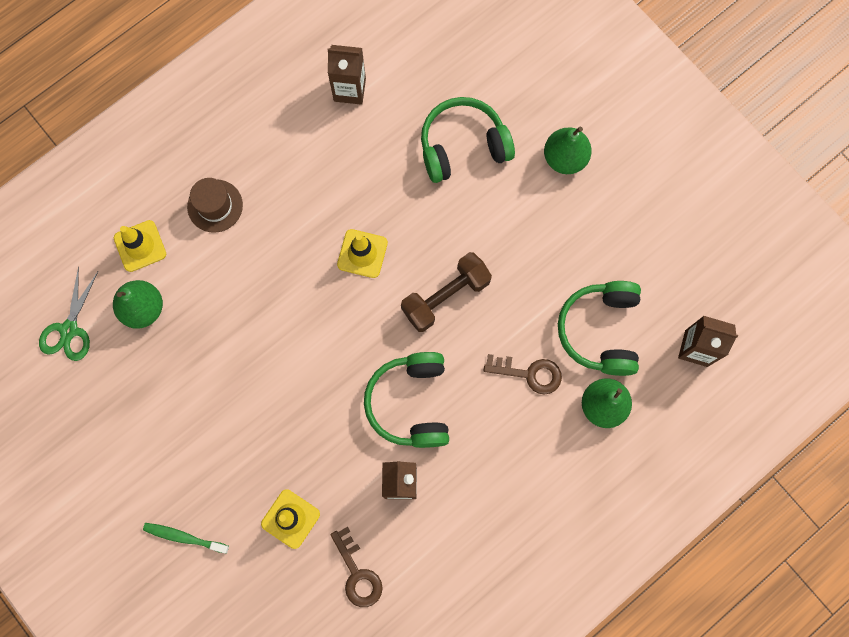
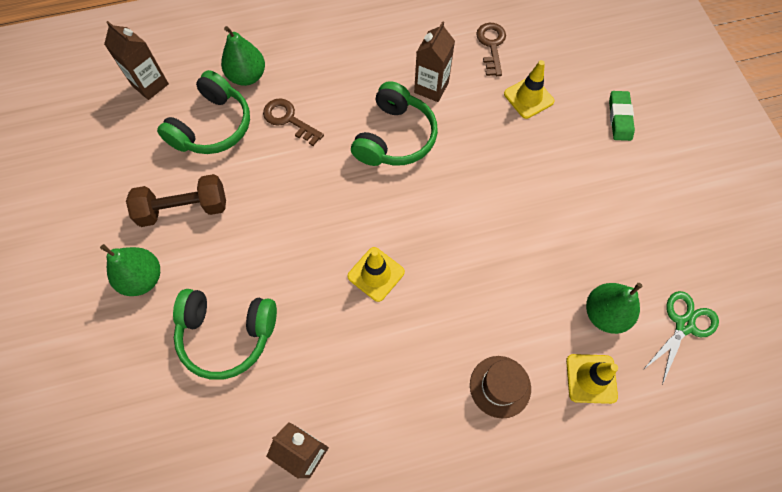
camera: 155 degrees left, 10 degrees down
green toothbrush [143,523,229,554] -> green eraser [609,91,635,141]
brown dumbbell [401,252,492,332] -> brown dumbbell moved to [126,174,226,227]

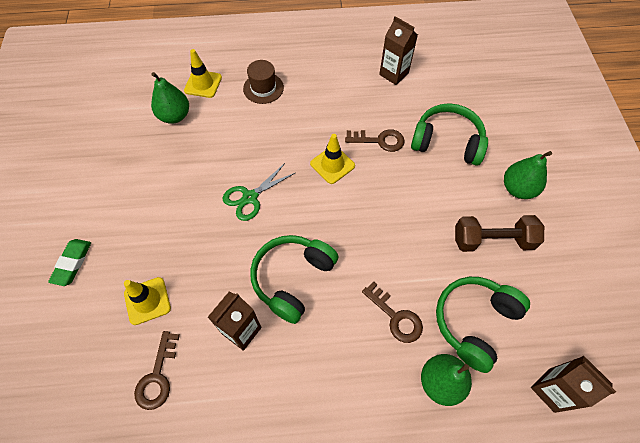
camera: 170 degrees left, 5 degrees down
green scissors [643,291,719,385] -> green scissors moved to [222,163,295,221]
none -> brown key [345,129,405,152]

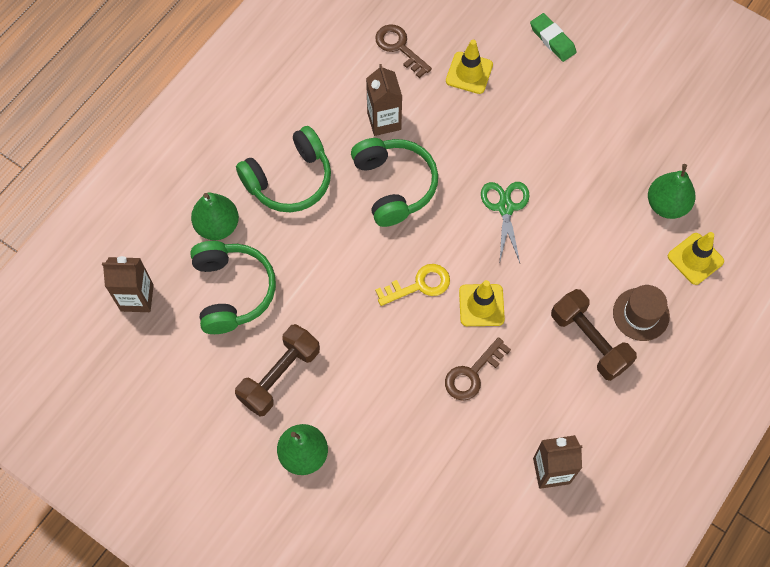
camera: 130 degrees right, 5 degrees up
brown key [362,281,423,343] -> none
green headphones [411,103,488,166] -> green headphones moved to [236,126,331,212]
none -> yellow key [375,264,450,306]
none -> brown dumbbell [551,289,637,381]

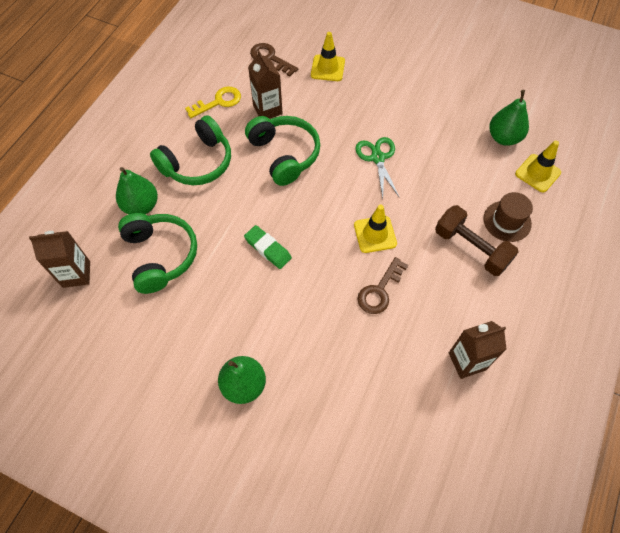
camera: 10 degrees left, 5 degrees down
brown dumbbell [235,324,320,417] -> none
yellow key [375,264,450,306] -> yellow key moved to [185,86,241,118]
green eraser [530,13,576,62] -> green eraser moved to [244,225,292,269]

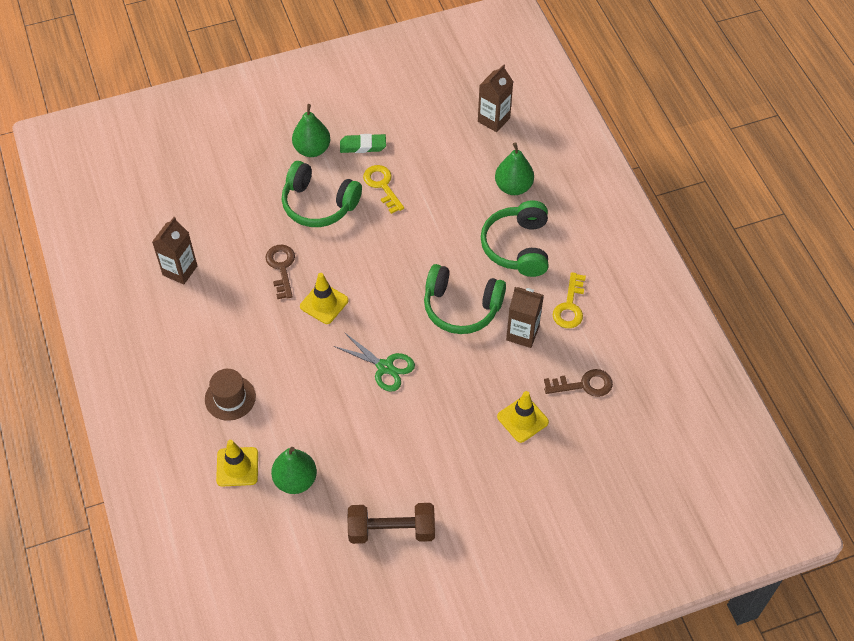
camera: 135 degrees right, 5 degrees down
green headphones [118,213,197,294] -> green headphones moved to [282,161,362,227]
green eraser [244,225,292,269] -> green eraser moved to [340,134,386,153]
brown dumbbell [435,205,519,276] -> brown dumbbell moved to [347,503,435,544]
none -> yellow key [363,165,404,214]

